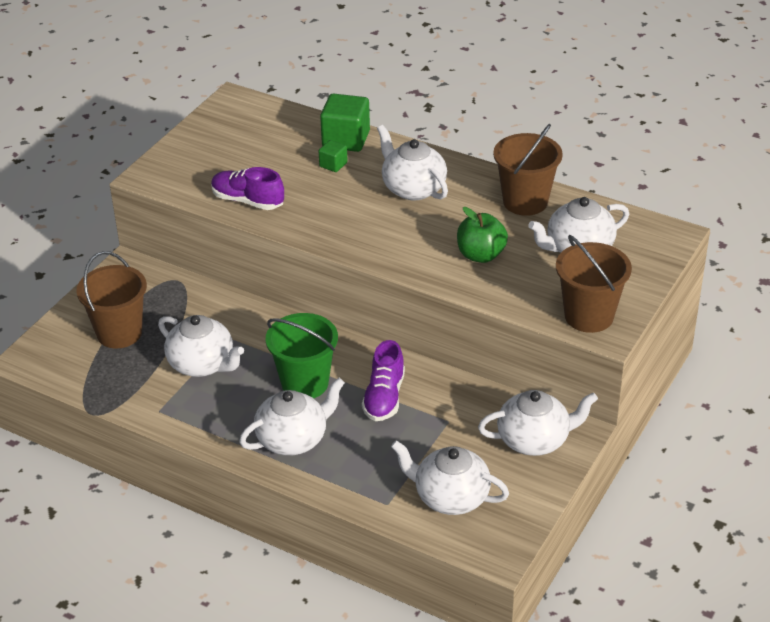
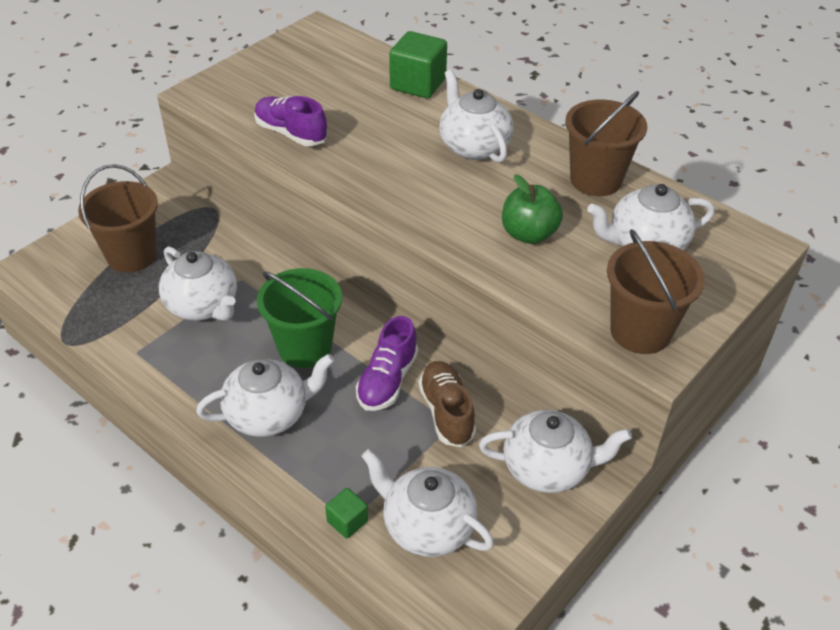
camera: 10 degrees right, 5 degrees up
green cube [319,140,348,172] -> green cube moved to [325,488,368,538]
none -> brown shoe [419,361,476,447]

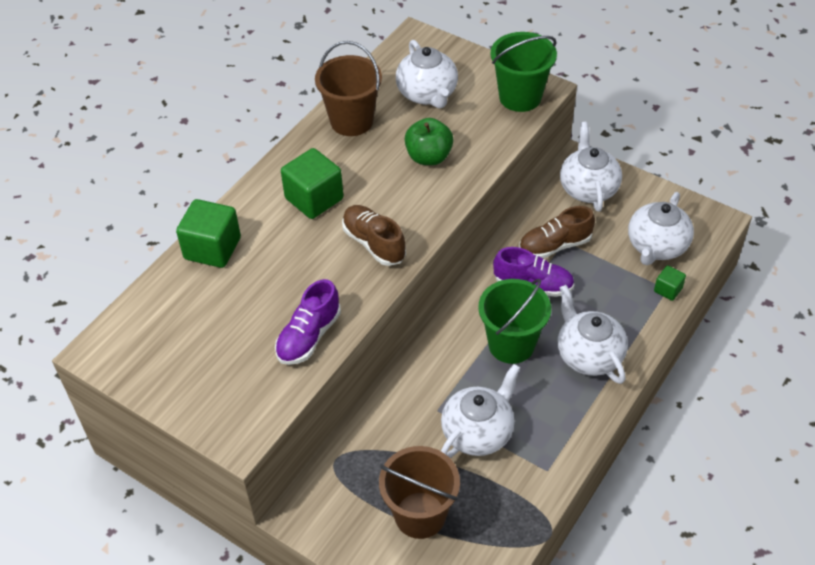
camera: 95 degrees left, 5 degrees up
white teapot [439,70,513,163] -> green cube [281,148,344,219]
brown bucket [607,229,705,354] -> green bucket [490,32,557,112]
none -> brown shoe [342,205,406,266]

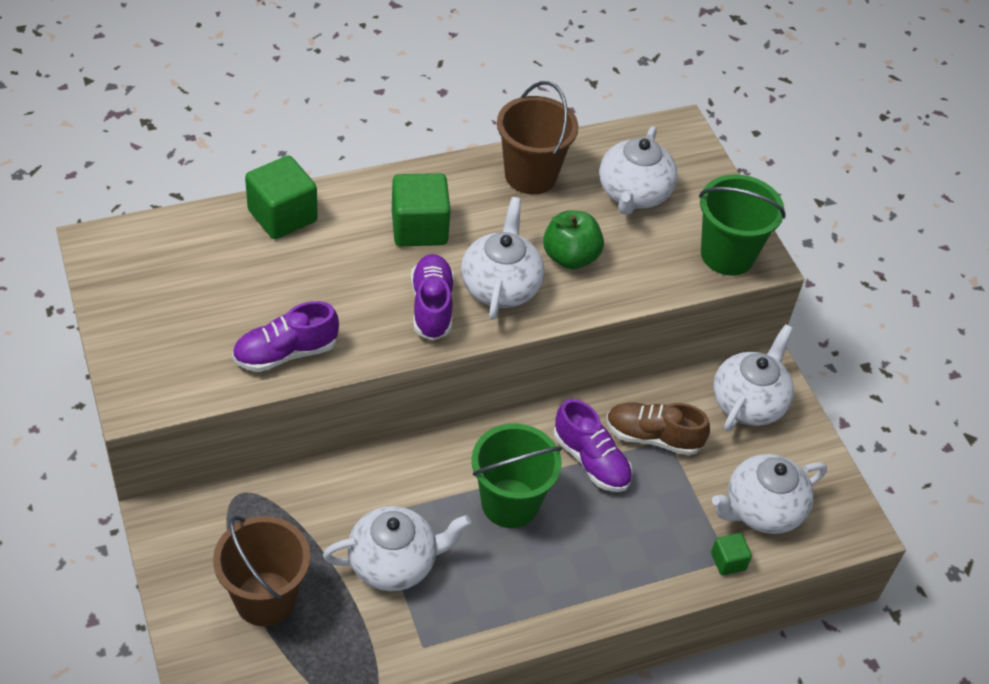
camera: 30 degrees right, 0 degrees up
brown shoe [342,205,406,266] -> purple shoe [411,254,454,340]
white teapot [558,285,628,384] -> white teapot moved to [461,197,544,320]

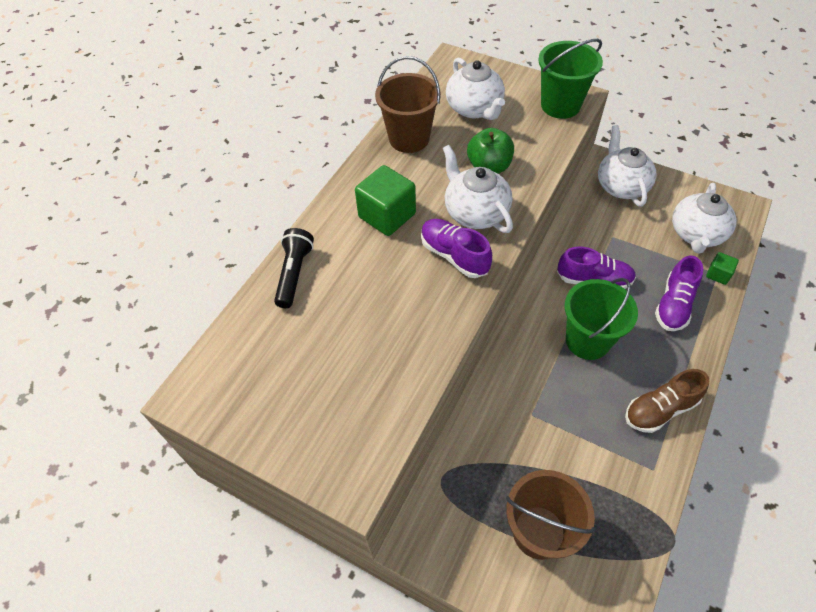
camera: 35 degrees left, 5 degrees up
purple shoe [232,301,339,372] -> purple shoe moved to [655,255,703,331]
green cube [245,156,318,239] -> black flashlight [274,228,314,308]
white teapot [323,506,471,591] -> none
brown shoe [606,402,710,455] -> brown shoe moved to [625,369,709,433]

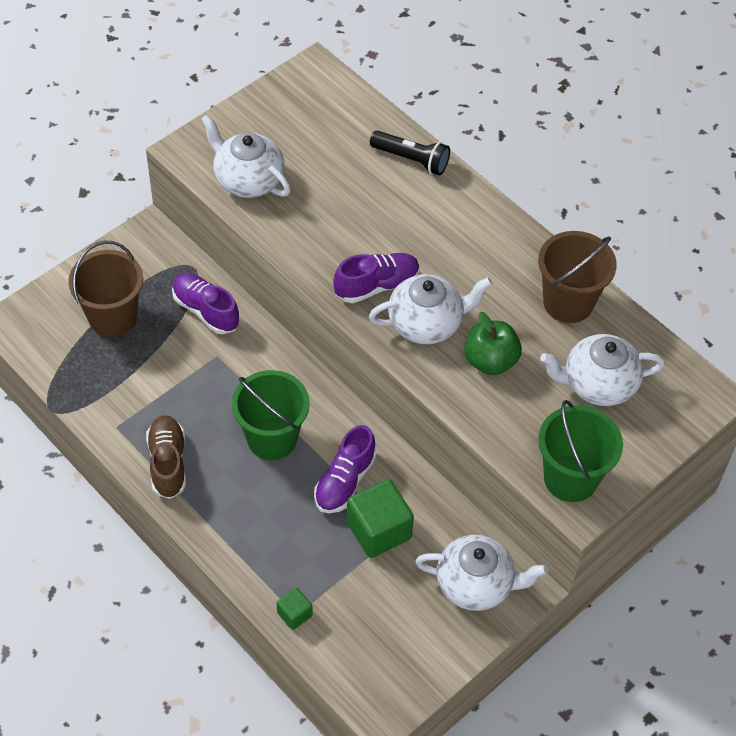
camera: 105 degrees right, 0 degrees up
green cube [355,165,416,236] -> green cube moved to [347,479,414,558]
purple shoe [655,255,703,331] -> purple shoe moved to [172,273,240,334]
white teapot [672,183,737,254] -> white teapot moved to [201,114,291,198]

